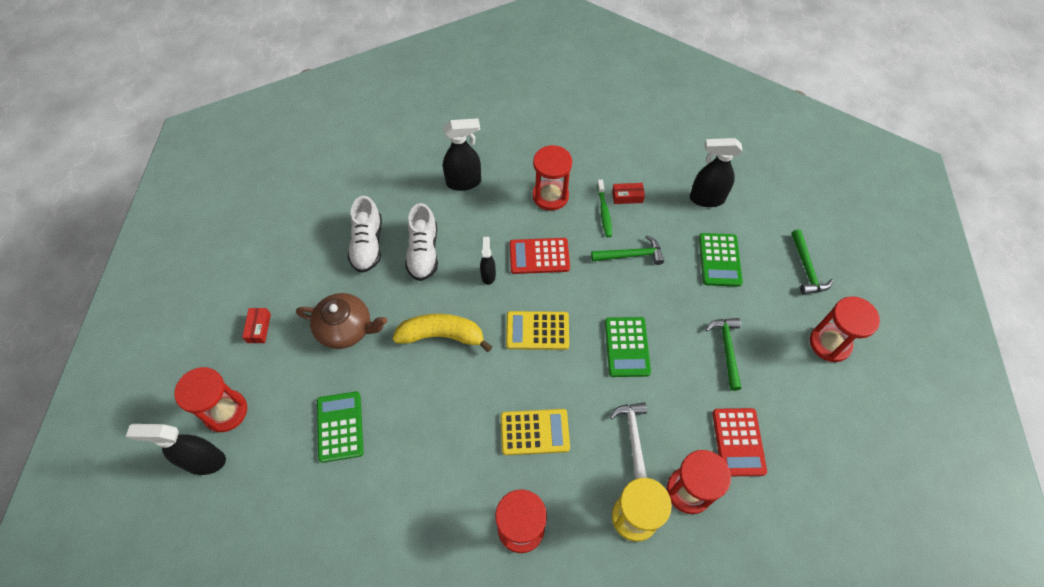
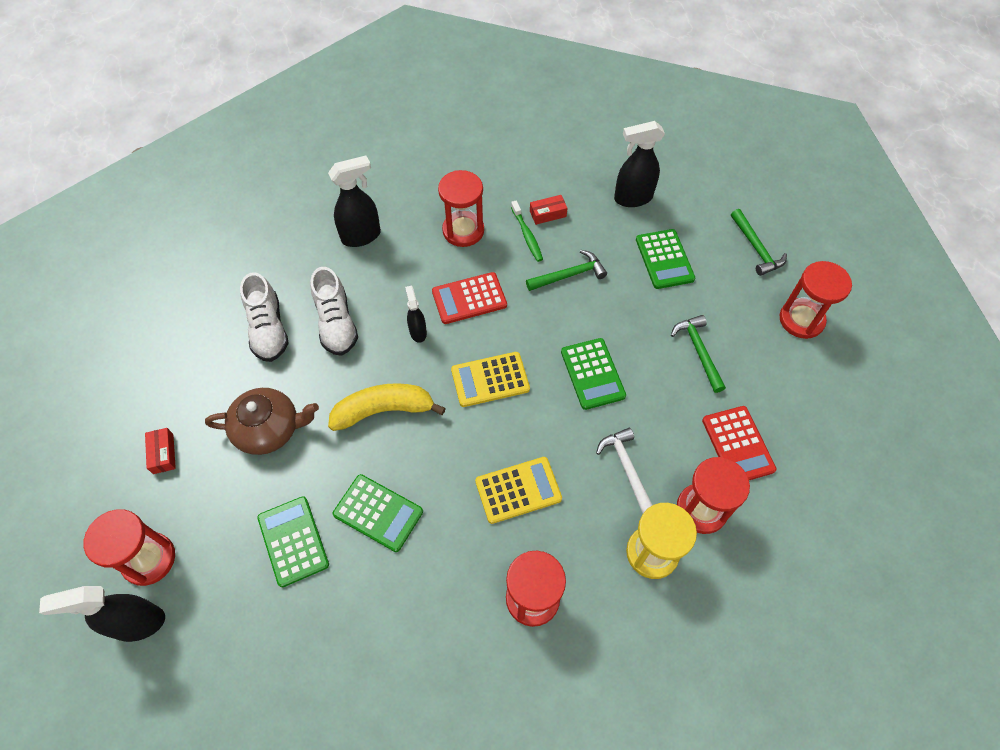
camera: 15 degrees left, 0 degrees up
none -> green calculator [333,474,423,552]

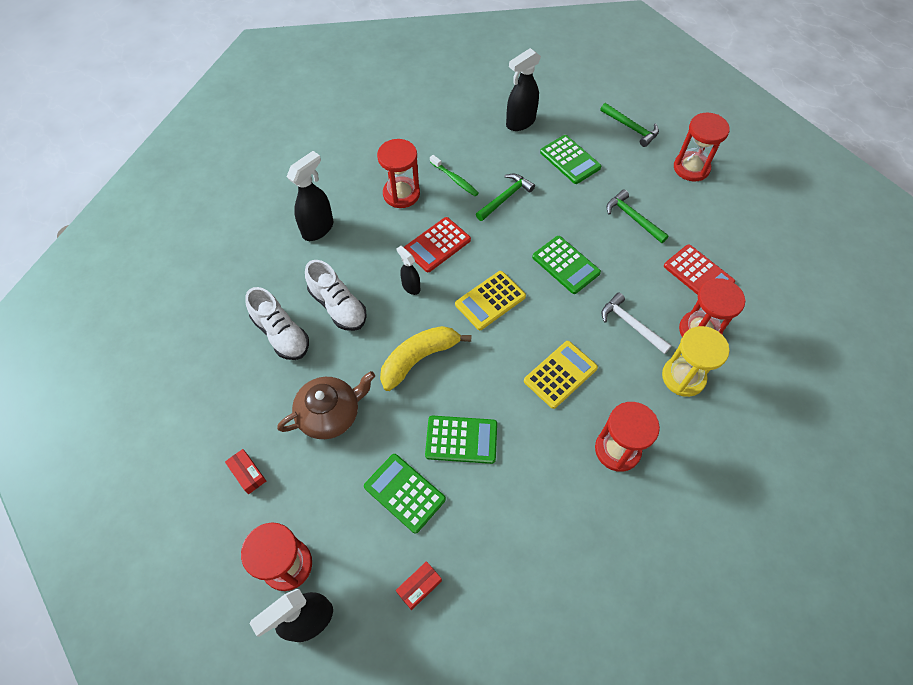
camera: 25 degrees left, 0 degrees up
red box [530,195,568,225] -> red box moved to [396,561,442,610]

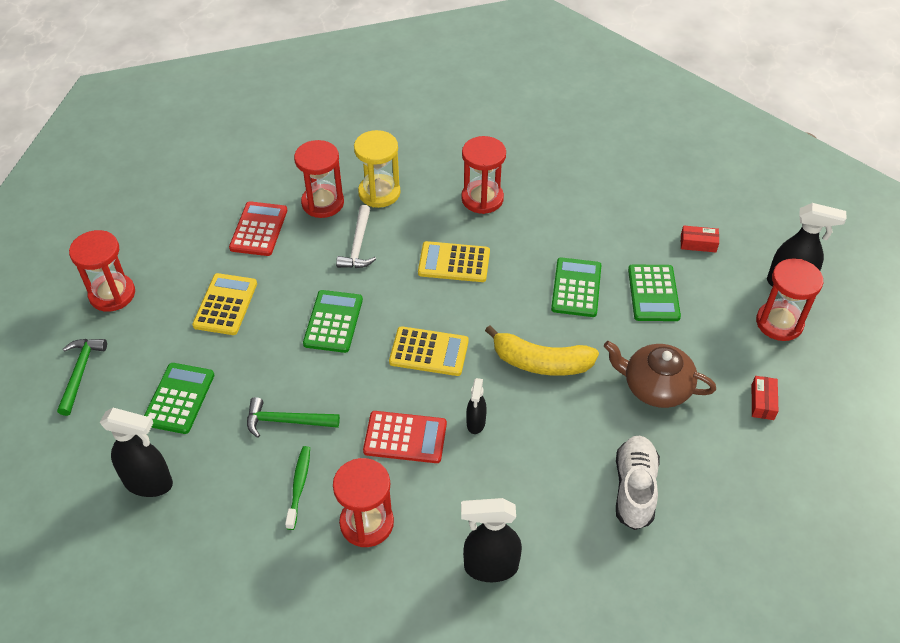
camera: 130 degrees left, 10 degrees down
white shoe [305,260,367,331] -> none
green calculator [425,416,497,464] -> green calculator turned 45 degrees clockwise [551,257,601,317]
green hammer [607,190,669,243] -> yellow calculator [192,273,257,335]

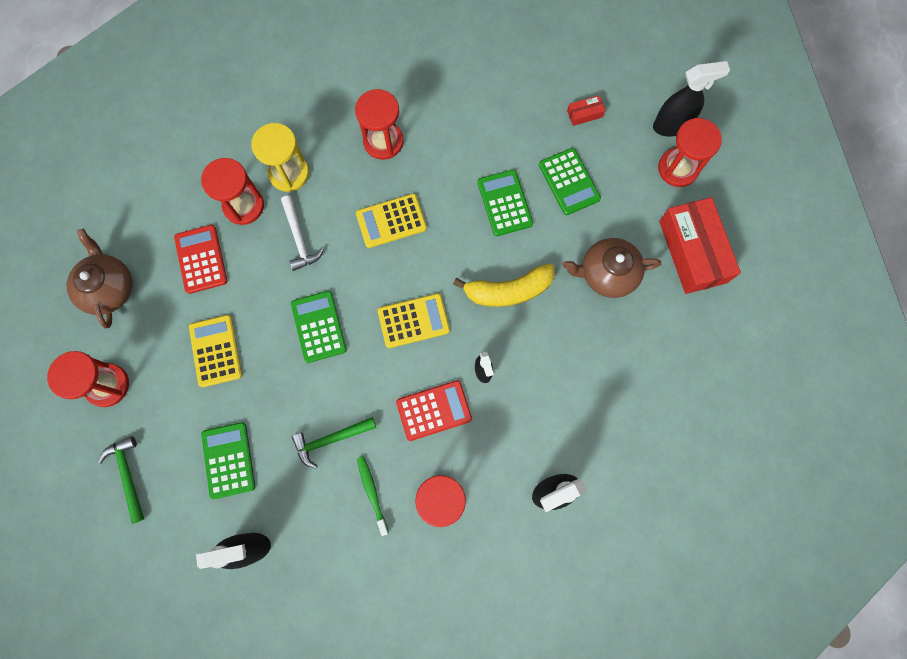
camera: 25 degrees left, 25 degrees up
white shoe [616,436,660,530] -> none
red box [752,376,778,420] -> red box [659,197,741,294], size x2.40
none -> brown teapot [66,228,132,329]

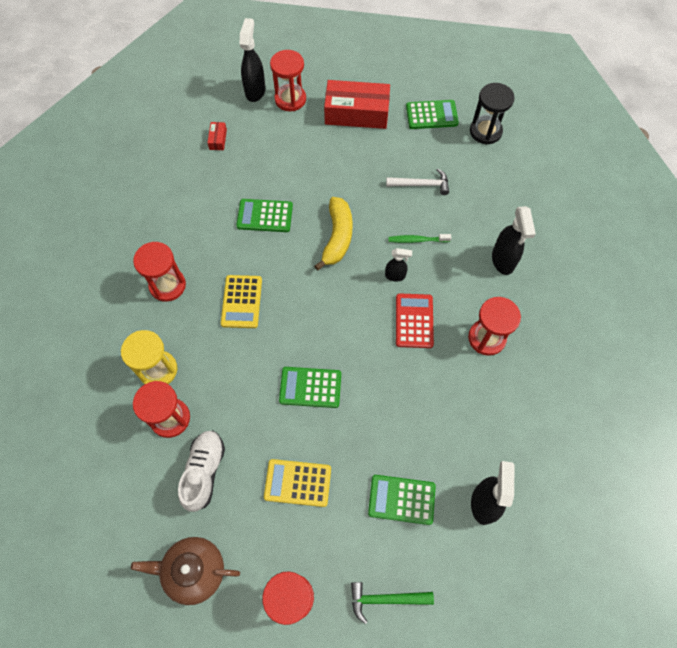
camera: 70 degrees left, 10 degrees down
red calculator [174,225,227,294] -> white shoe [178,430,225,512]
white hammer [281,196,324,271] -> white hammer moved to [386,169,449,195]
green hammer [292,417,376,468] -> none
green toothbrush [357,456,389,536] -> green toothbrush moved to [388,234,451,243]
yellow calculator [378,293,450,348] -> none
green calculator [539,148,601,215] -> green calculator moved to [406,100,459,129]
brown teapot [562,238,661,298] -> none
none -> black hourglass [470,83,515,145]

